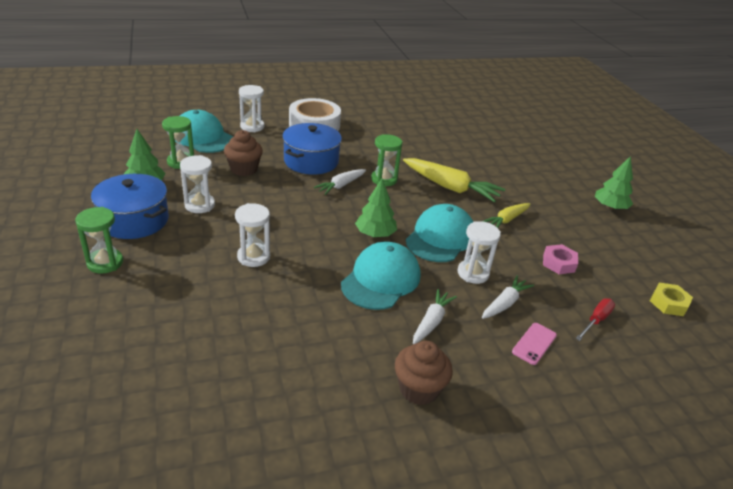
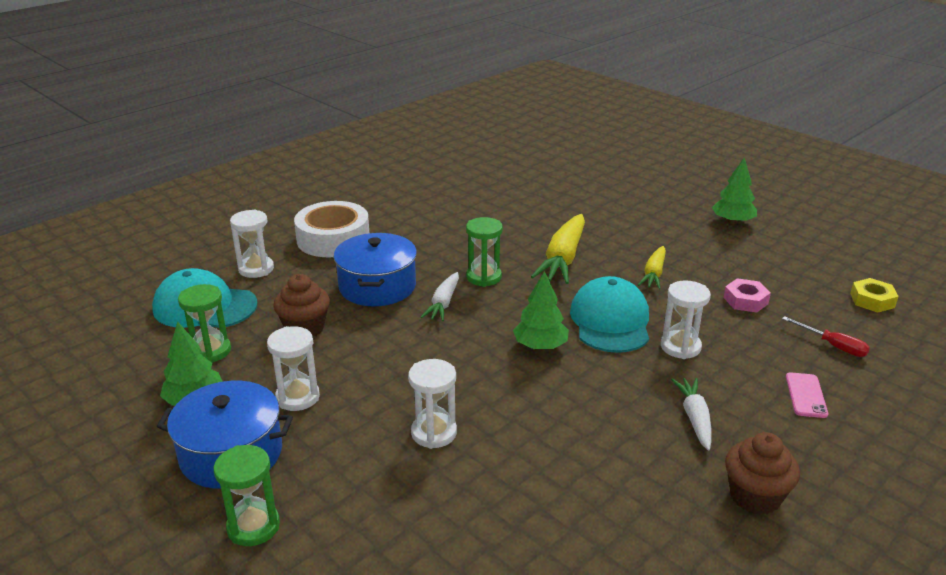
camera: 25 degrees left, 5 degrees down
turquoise cap [341,242,420,310] -> none
yellow carrot [403,158,505,203] -> yellow carrot turned 105 degrees clockwise [531,214,585,284]
white carrot [482,276,534,319] -> none
red screwdriver [576,298,615,341] -> red screwdriver turned 120 degrees clockwise [782,316,870,357]

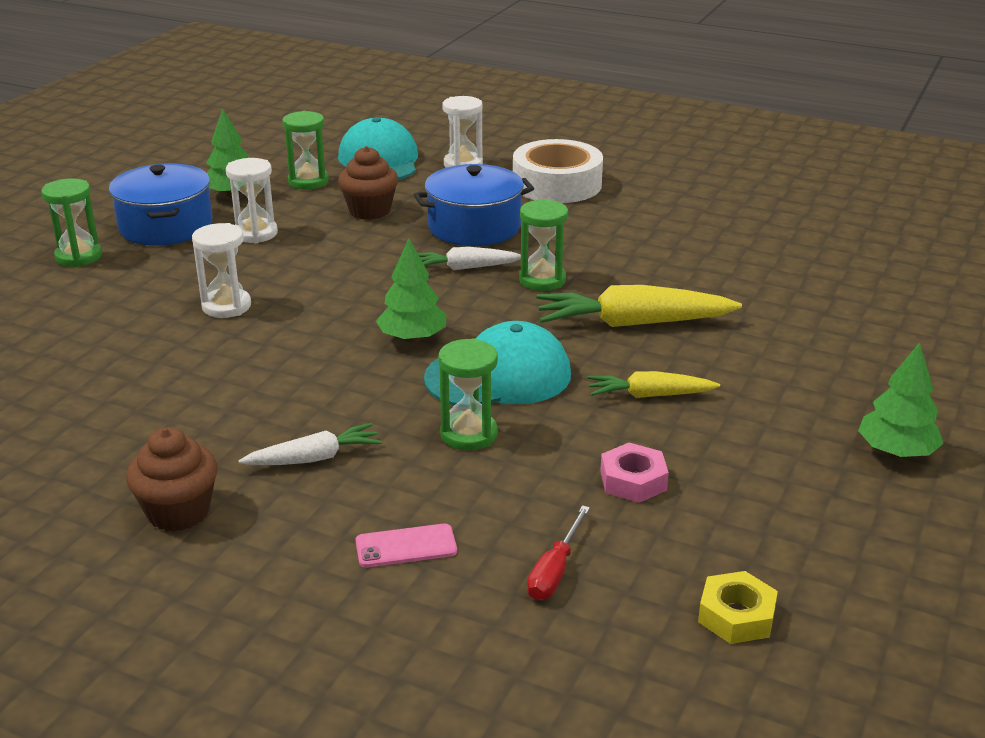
camera: 70 degrees right, 0 degrees up
white hourglass [661,280,711,359] -> green hourglass [438,338,498,450]

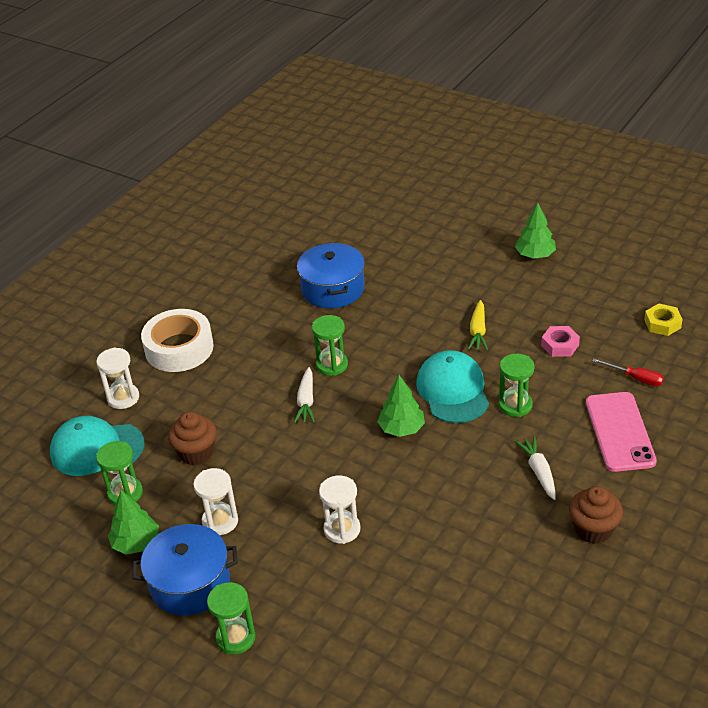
camera: 80 degrees left, 10 degrees up
pink phone [356,524,457,567] -> pink phone [586,392,657,472], size x1.97
blue pot [414,164,534,246] -> blue pot moved to [297,243,365,308]
yellow carrot [536,285,742,327] -> none

